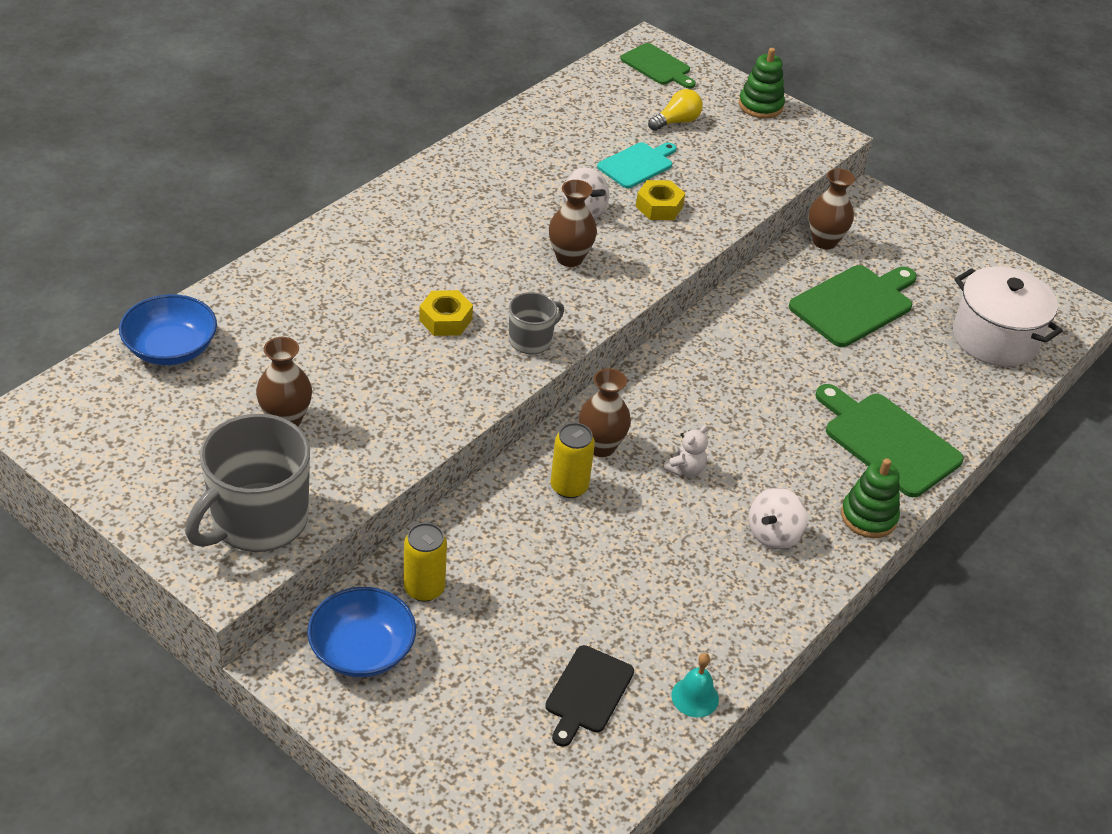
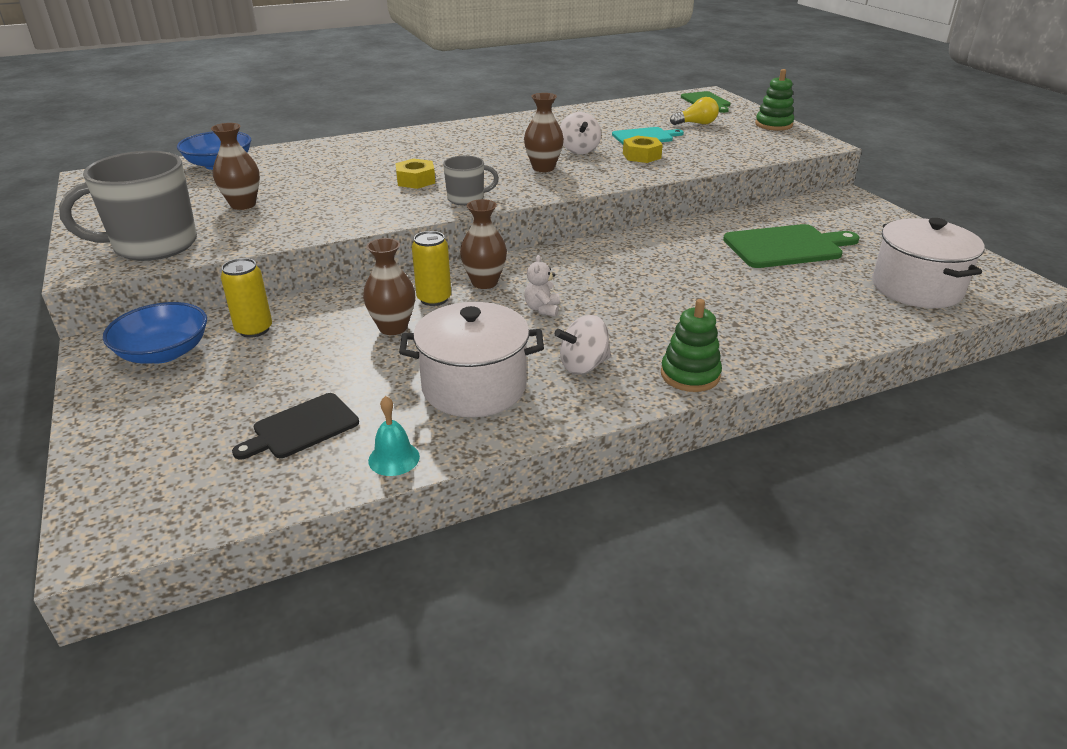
camera: 30 degrees right, 10 degrees down
white teddy bear [663,425,708,476] -> white teddy bear turned 120 degrees clockwise [524,255,560,317]
brown vase [809,168,855,249] -> brown vase moved to [363,238,415,335]
green cutting board [815,384,964,497] -> none
none -> white pot [399,302,544,417]

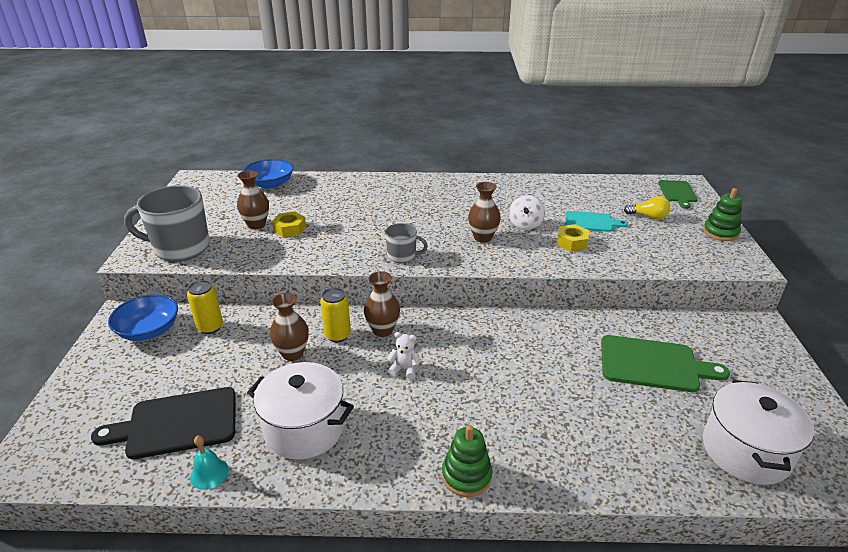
camera: 25 degrees right, 0 degrees up
black cutting board [232,393,359,460] -> black cutting board [91,387,236,459], size x1.59
yellow nut [395,158,435,189] -> yellow nut moved to [272,211,306,238]
white teddy bear [524,255,560,317] -> white teddy bear turned 75 degrees clockwise [387,332,419,379]
white spinning top [555,315,611,374] -> none

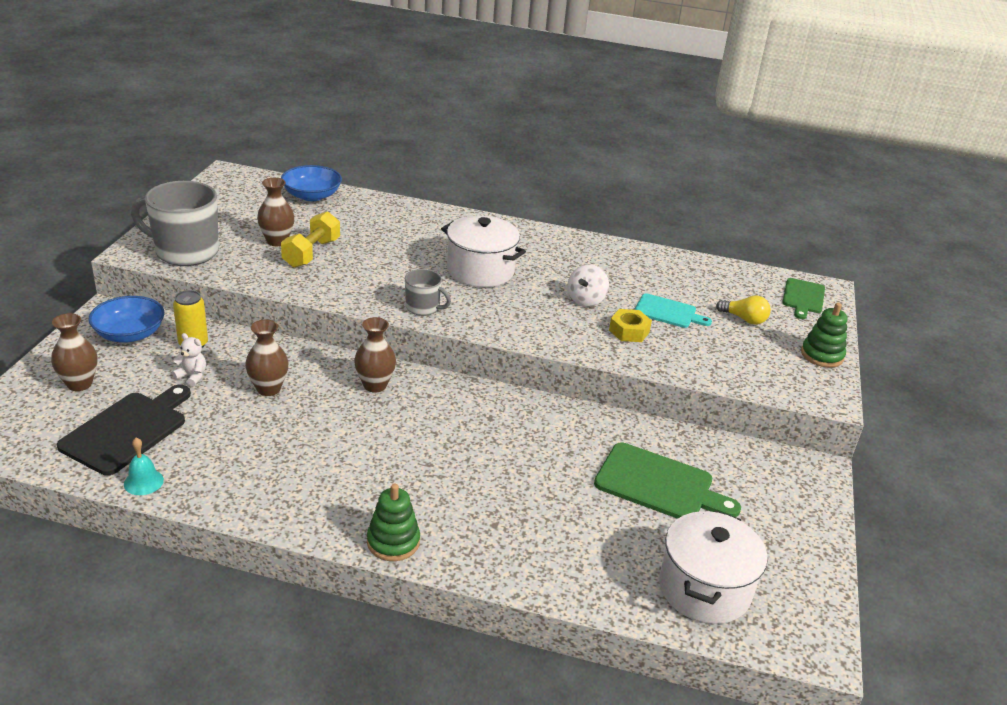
camera: 10 degrees right, 0 degrees up
black cutting board [91,387,236,459] -> black cutting board turned 120 degrees clockwise [57,385,191,475]
white pot [247,362,354,460] -> white pot moved to [441,216,526,287]
yellow nut [272,211,306,238] -> yellow dumbbell [281,211,340,268]
yellow can [320,288,351,342] -> none
white teddy bear [387,332,419,379] -> white teddy bear moved to [172,333,206,387]
brown vase [468,182,501,243] -> brown vase moved to [51,313,98,391]

